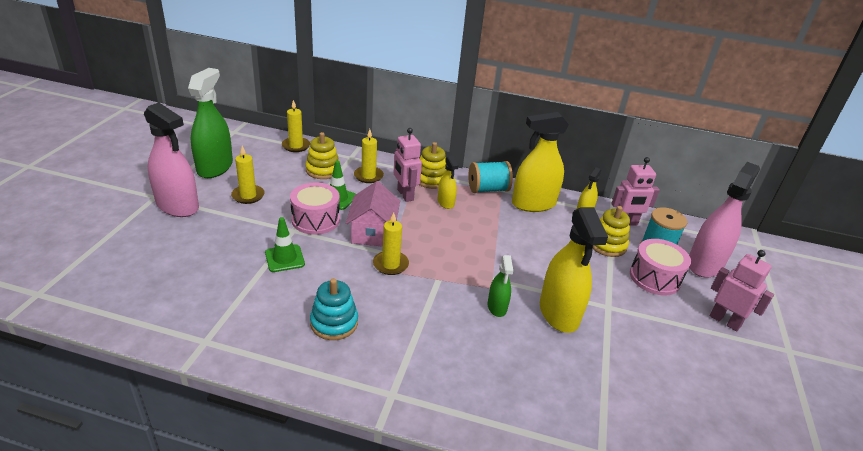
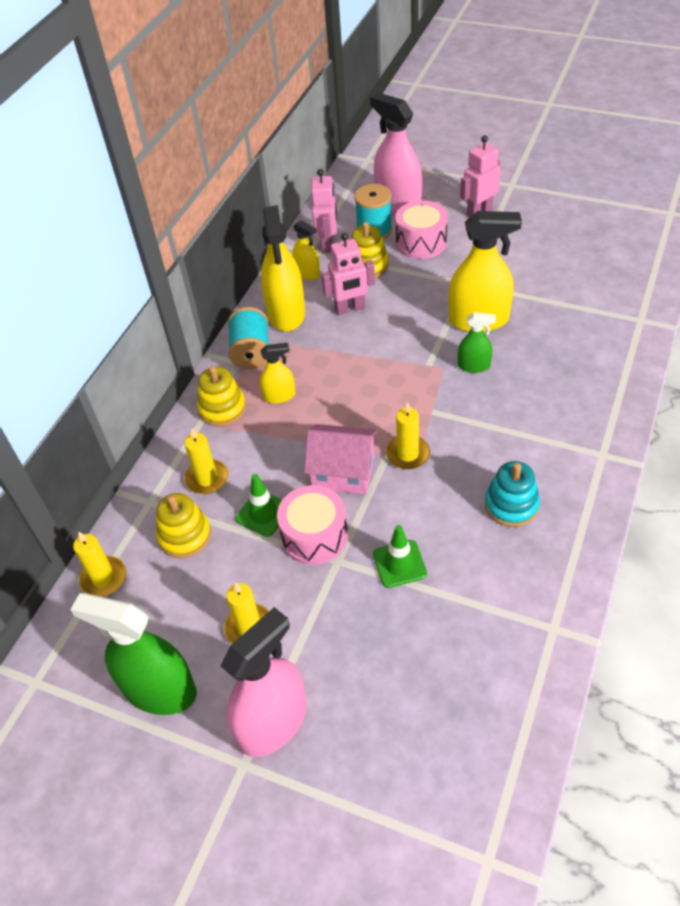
camera: 75 degrees left, 15 degrees up
pink robot [394,128,422,202] -> pink robot moved to [321,233,375,315]

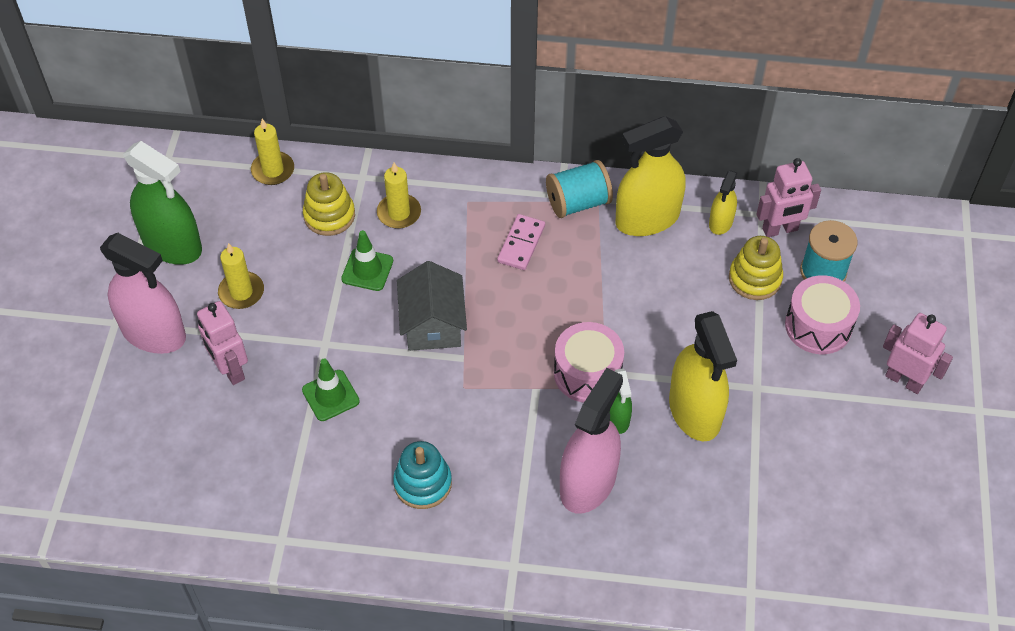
camera: 70 degrees right, 5 degrees up
green spray bottle [70,593,197,715] -> green spray bottle turned 120 degrees clockwise [123,141,202,265]
yellow stacking toy [197,366,246,426] -> none
yellow spray bottle [260,343,295,404] -> pink domino [497,214,545,270]
pink drum [277,485,348,565] -> pink drum moved to [554,322,624,402]
pink house [304,424,378,495] -> grey house [397,261,467,351]
pink robot [321,233,375,315] -> pink robot moved to [197,301,248,385]
pink spray bottle [370,93,422,213] -> pink spray bottle moved to [560,368,623,514]
yellow candle [386,402,430,469] -> none

